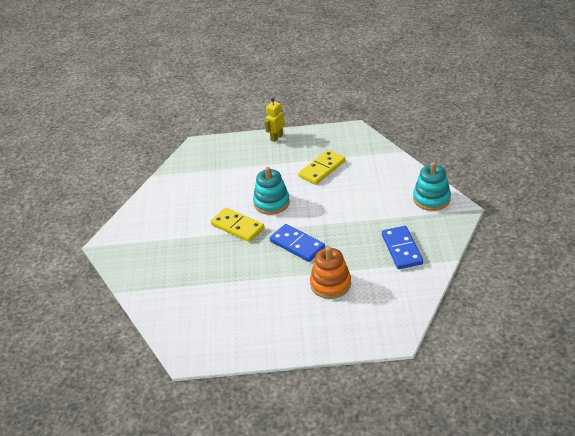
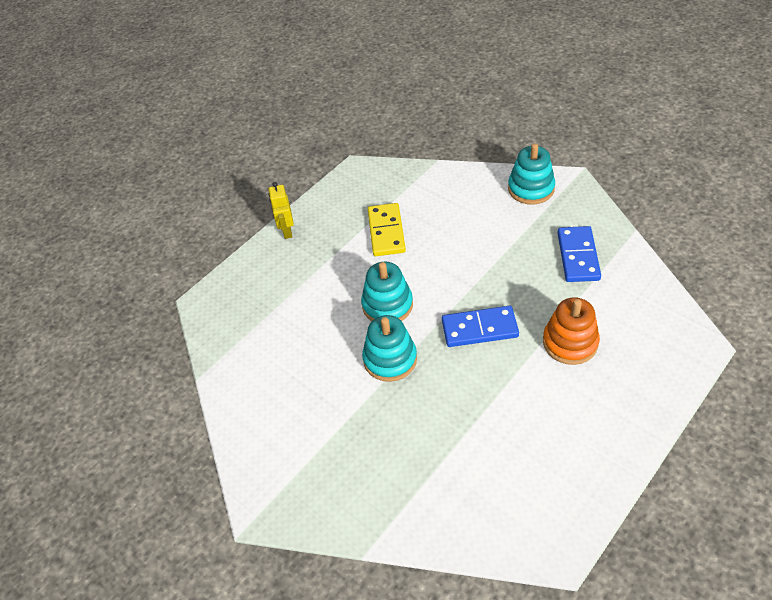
camera: 45 degrees left, 10 degrees up
yellow domino [210,208,265,242] -> turquoise stacking toy [362,315,417,382]
blue domino [382,226,423,269] -> blue domino turned 60 degrees clockwise [557,226,601,282]

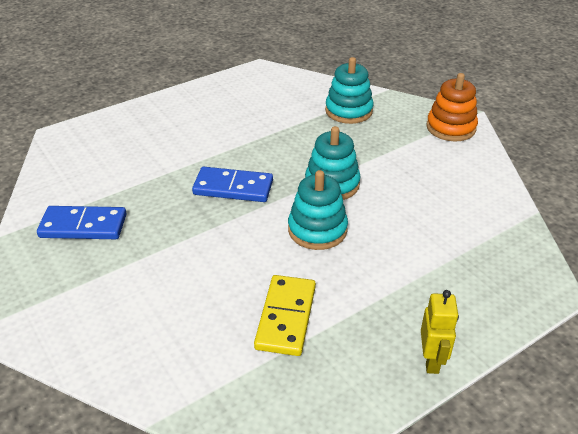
camera: 170 degrees left, 10 degrees down
turquoise stacking toy [508,143,555,205] -> turquoise stacking toy moved to [325,57,374,124]
orange stacking toy [543,297,600,365] -> orange stacking toy moved to [426,73,478,141]
blue domino [557,226,601,282] -> blue domino turned 75 degrees clockwise [37,206,127,239]

